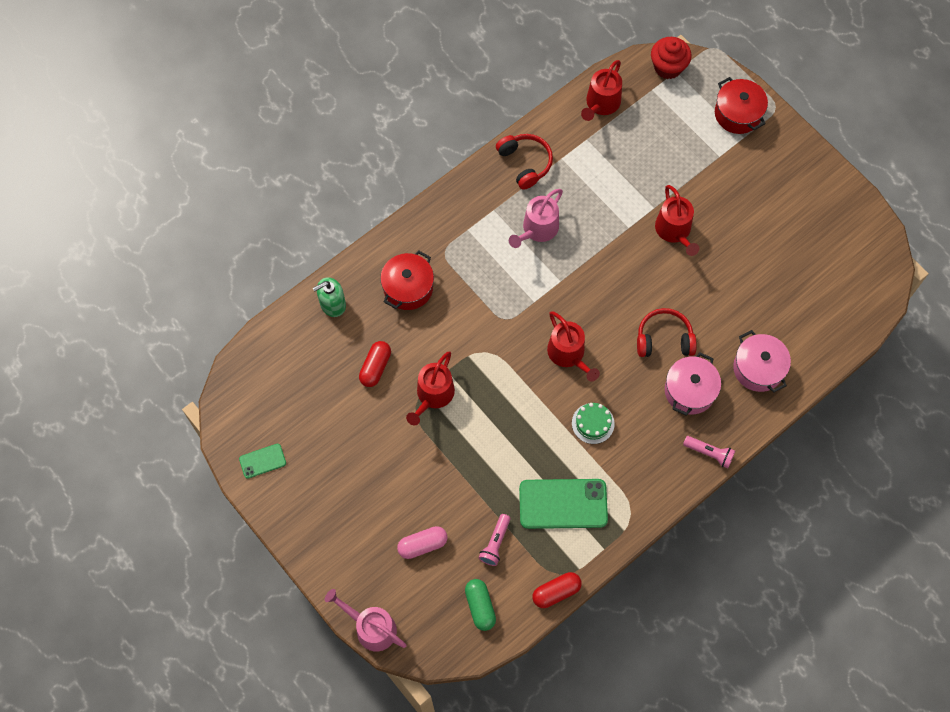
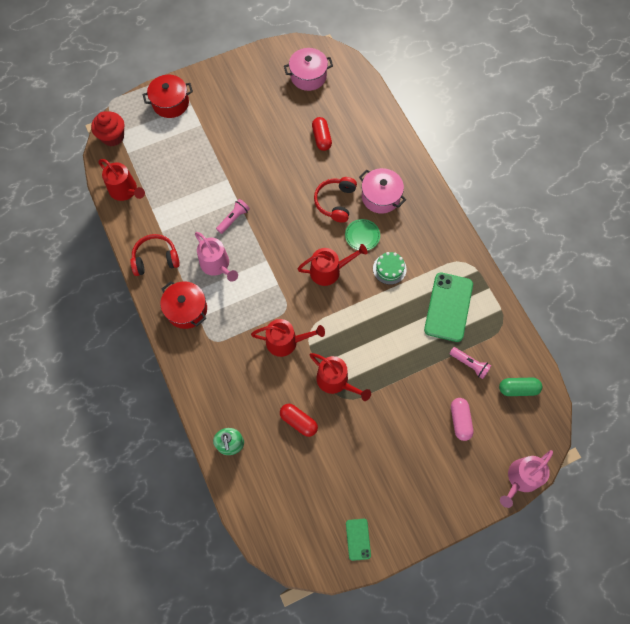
camera: 75 degrees left, 0 degrees up
red pot [380,250,434,310] -> red pot moved to [161,281,207,329]
red capsule [533,572,582,608] -> red capsule moved to [312,117,332,151]
red watering can [655,185,699,256] -> red watering can moved to [251,319,325,357]
pink flashlight [683,436,735,468] -> pink flashlight moved to [216,199,250,234]
pink pot [733,330,791,393] -> pink pot moved to [284,48,333,91]
none -> green plate [345,219,380,250]

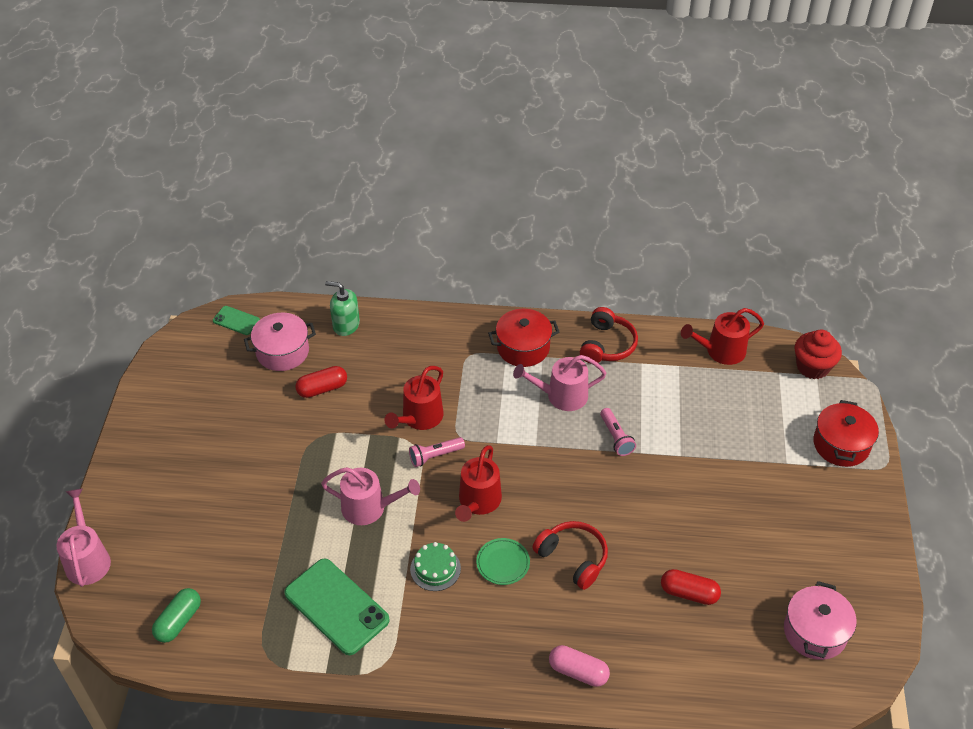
camera: 120 degrees right, 20 degrees down
red watering can [310,353,371,401] -> none
green phone [346,519,371,561] -> green phone moved to [213,306,260,335]
pink pot [359,168,406,214] -> pink pot moved to [244,313,316,371]
pink flashlight [449,347,491,379] -> pink flashlight moved to [409,437,465,467]
pink capsule [451,398,474,441] -> pink capsule moved to [549,645,610,687]
none -> pink watering can [321,467,420,525]

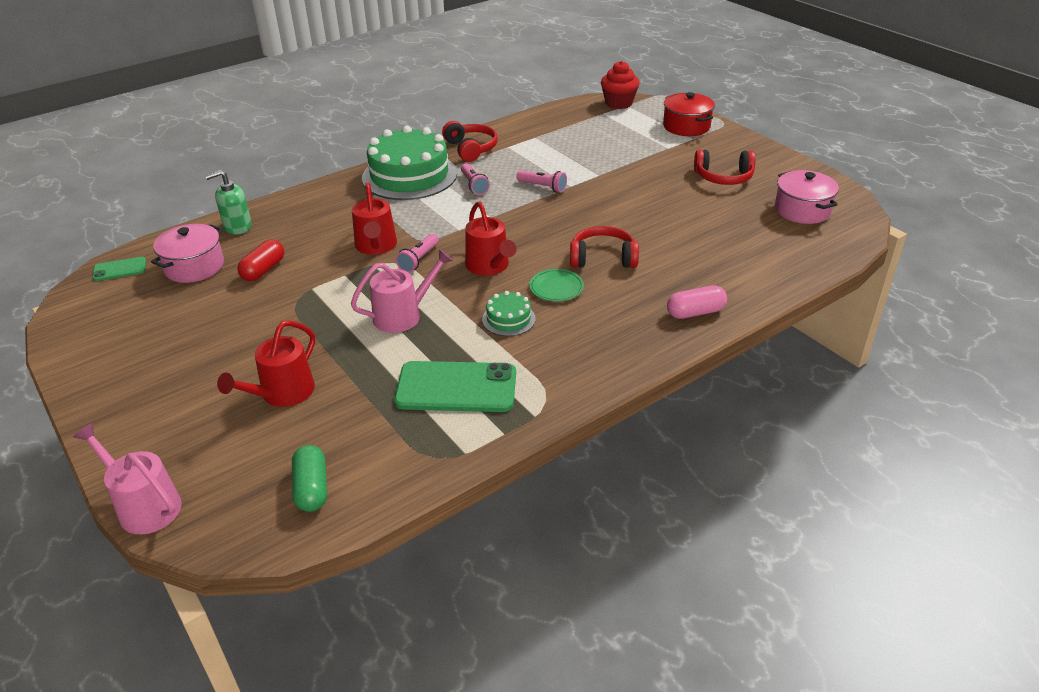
camera: 40 degrees left, 10 degrees down
red pot [488,309,560,367] -> green cake [362,126,457,200]
pink watering can [513,355,607,411] -> pink flashlight [461,163,490,195]
red capsule [661,569,721,605] -> none
red watering can [681,308,764,365] -> red watering can moved to [217,320,315,407]
none -> red headphones [694,150,756,185]

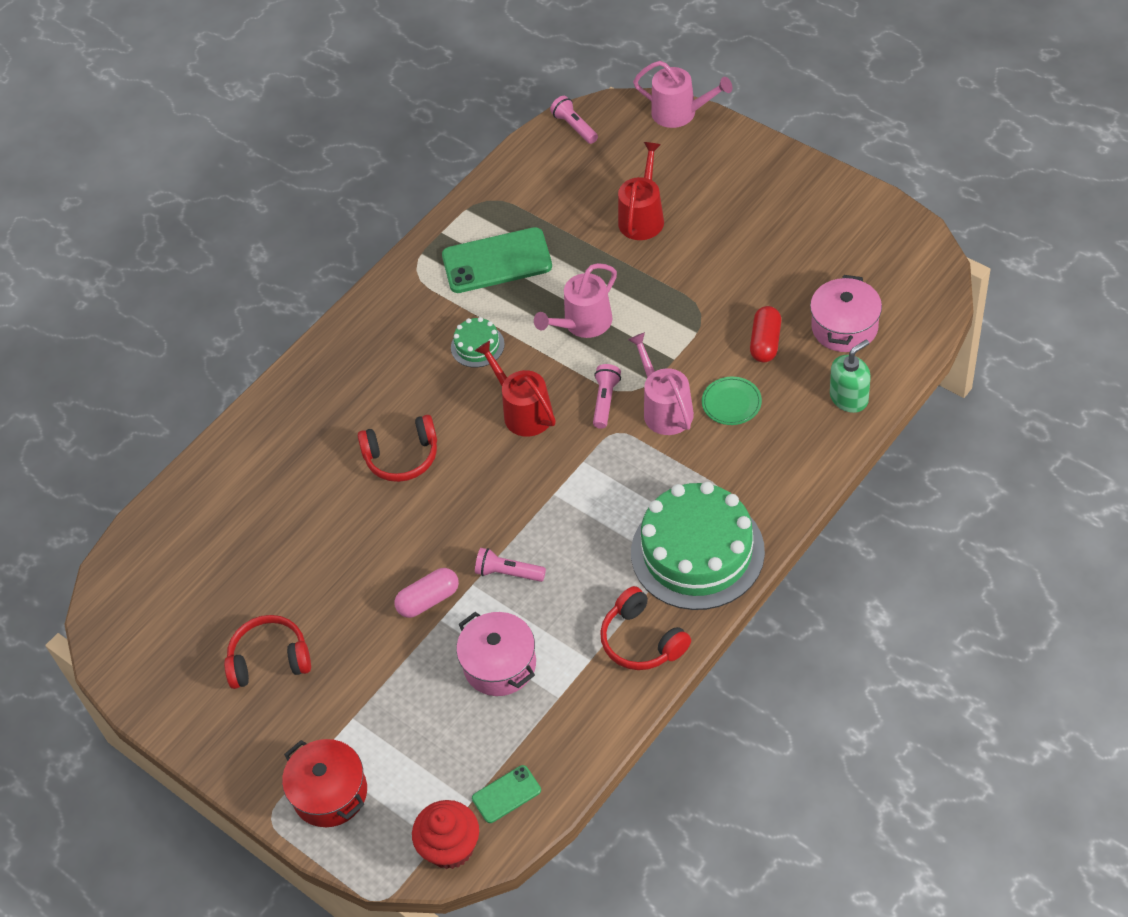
camera: 170 degrees right, 15 degrees up
green phone [92,257,146,281] -> green phone moved to [472,765,541,823]
green capsule [292,445,327,512] -> none
red watering can [352,183,397,255] -> pink watering can [628,332,694,435]
pink flashlight [461,163,490,195] -> pink flashlight moved to [550,96,598,144]
green plate [529,269,584,301] -> green plate moved to [702,377,762,425]
pink capsule [667,285,727,319] -> pink capsule moved to [394,568,459,618]
pink pot [775,170,839,224] -> pink pot moved to [456,612,536,696]

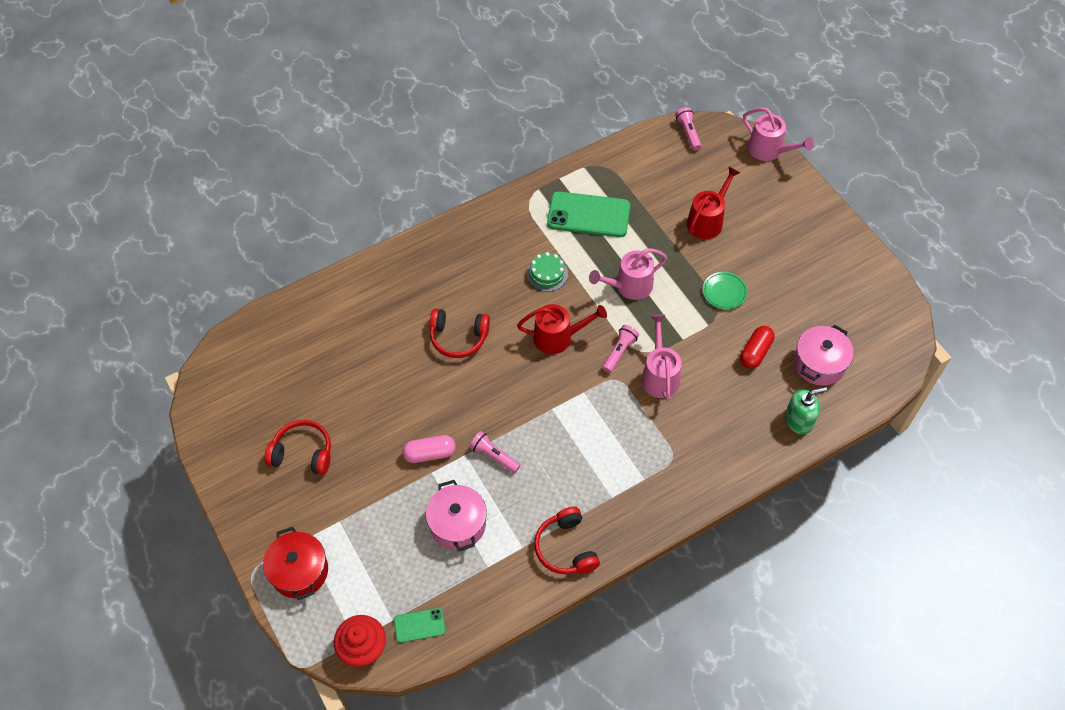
camera: 15 degrees right, 5 degrees up
red watering can [475,341,556,437] -> red watering can turned 105 degrees clockwise [517,304,607,354]
green cake [631,482,765,610] -> none
green plate [702,377,762,425] -> green plate moved to [703,272,748,309]

